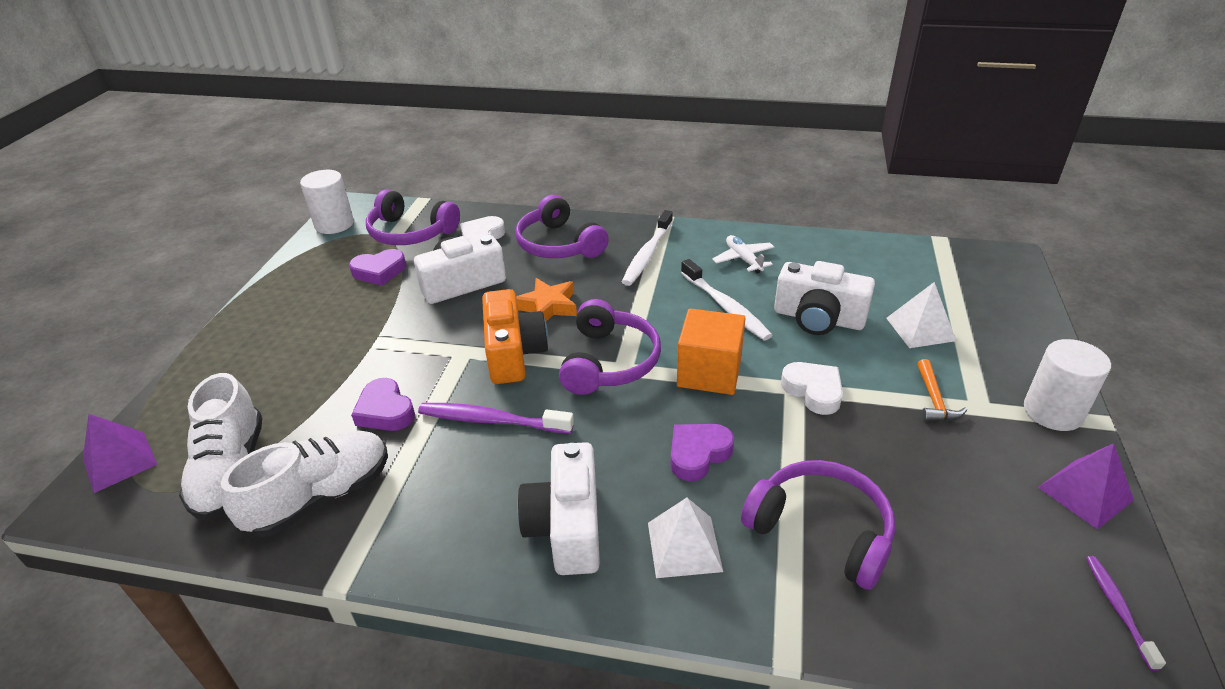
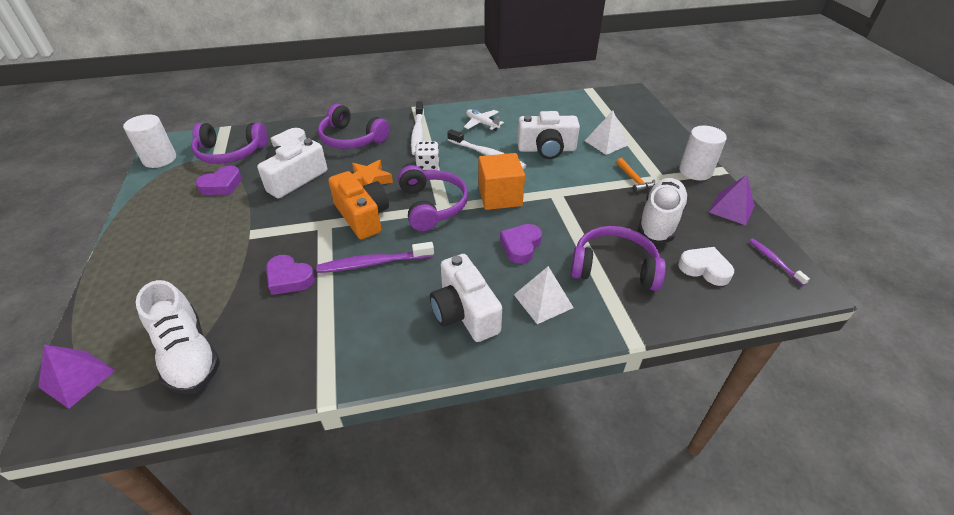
camera: 25 degrees left, 5 degrees up
white shoe [221,430,388,537] -> white shoe moved to [638,178,689,243]
white heart [781,362,843,415] -> white heart moved to [678,247,734,286]
none -> white dice [415,141,439,170]

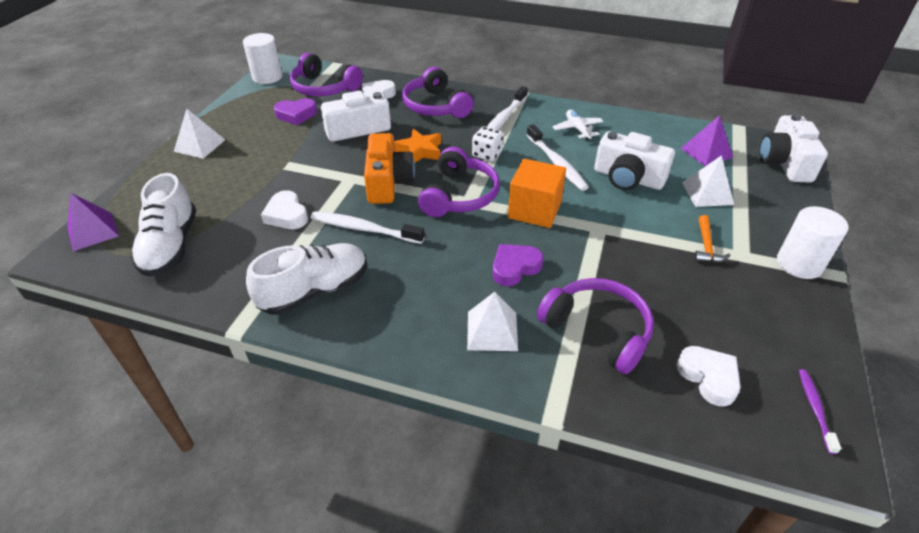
camera: 30 degrees right, 0 degrees up
purple heart [266,255,315,295] -> white heart [261,190,308,229]
purple toothbrush [316,242,434,273] -> white toothbrush [310,211,425,244]
white camera [430,254,502,342] -> white camera moved to [759,114,828,182]
white shoe [638,178,689,243] -> white shoe moved to [246,243,367,315]
purple pyramid [709,175,755,225] -> purple pyramid moved to [681,115,733,166]
none -> white pyramid [174,109,225,159]

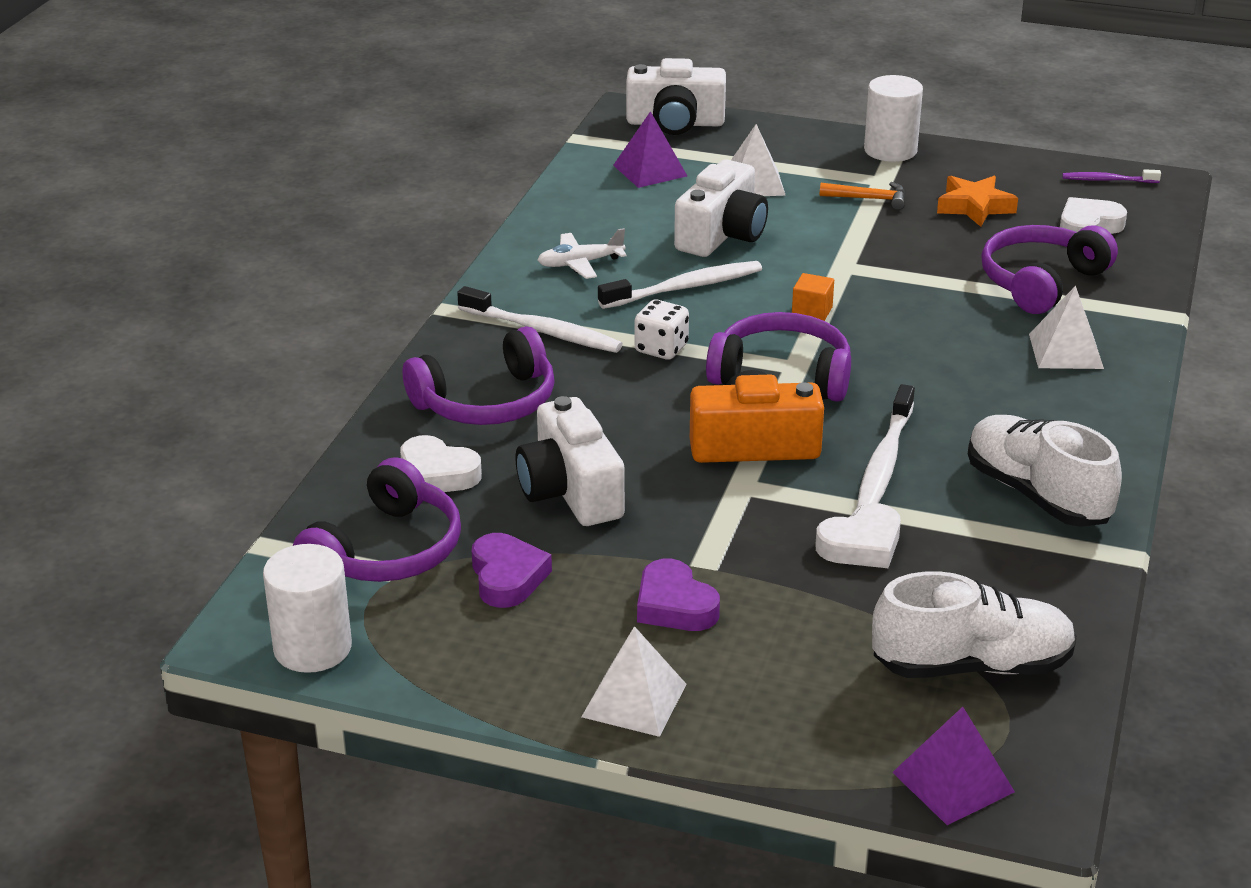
camera: 90 degrees left, 10 degrees down
orange star [394,129,441,163] -> orange star moved to [937,176,1018,227]
purple heart [492,244,544,286] -> purple heart moved to [637,558,720,631]
orange cube [508,159,566,228] -> orange cube [792,273,834,321], size x0.49

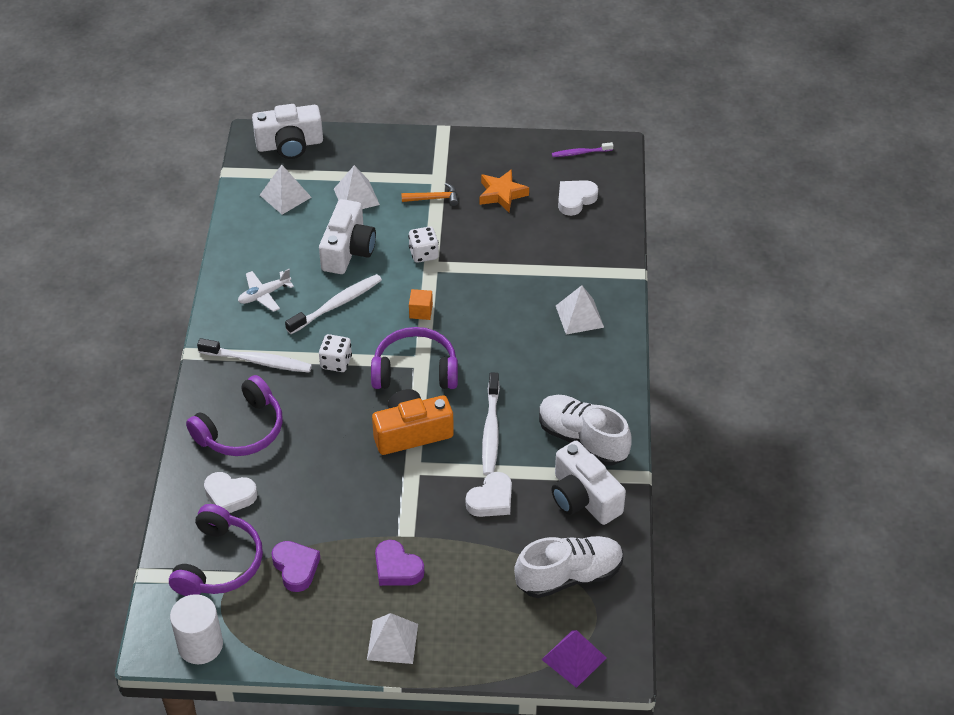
camera: 15 degrees left, 15 degrees up
white camera [516,396,625,526] -> white camera moved to [551,441,626,525]
purple pyramid [613,111,687,188] -> white pyramid [260,165,311,215]
white cylinder [864,75,923,162] -> none
purple headphones [981,225,1118,314] -> none
none -> white dice [408,227,439,263]

